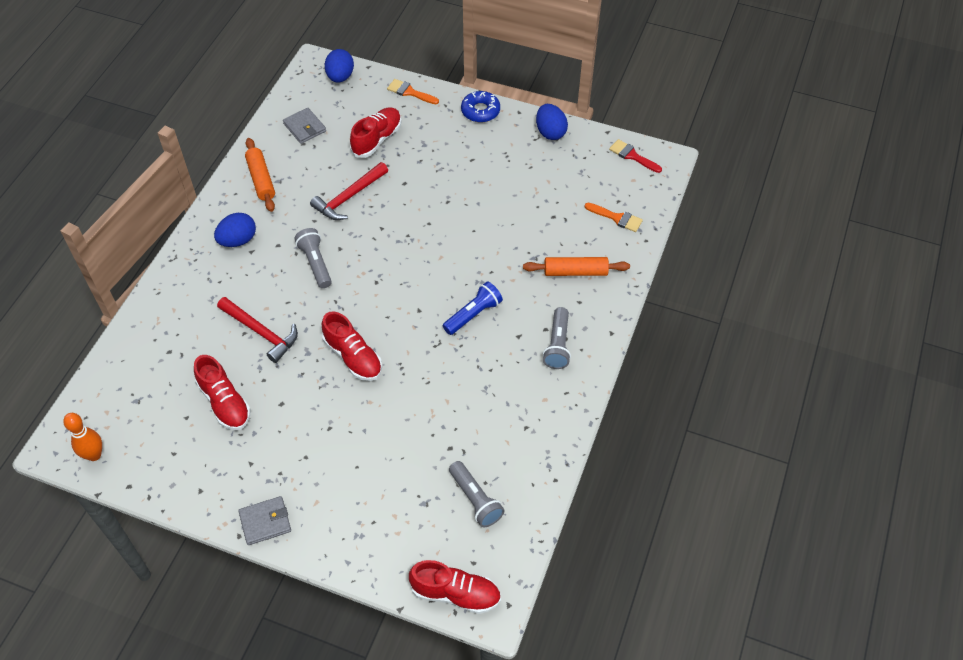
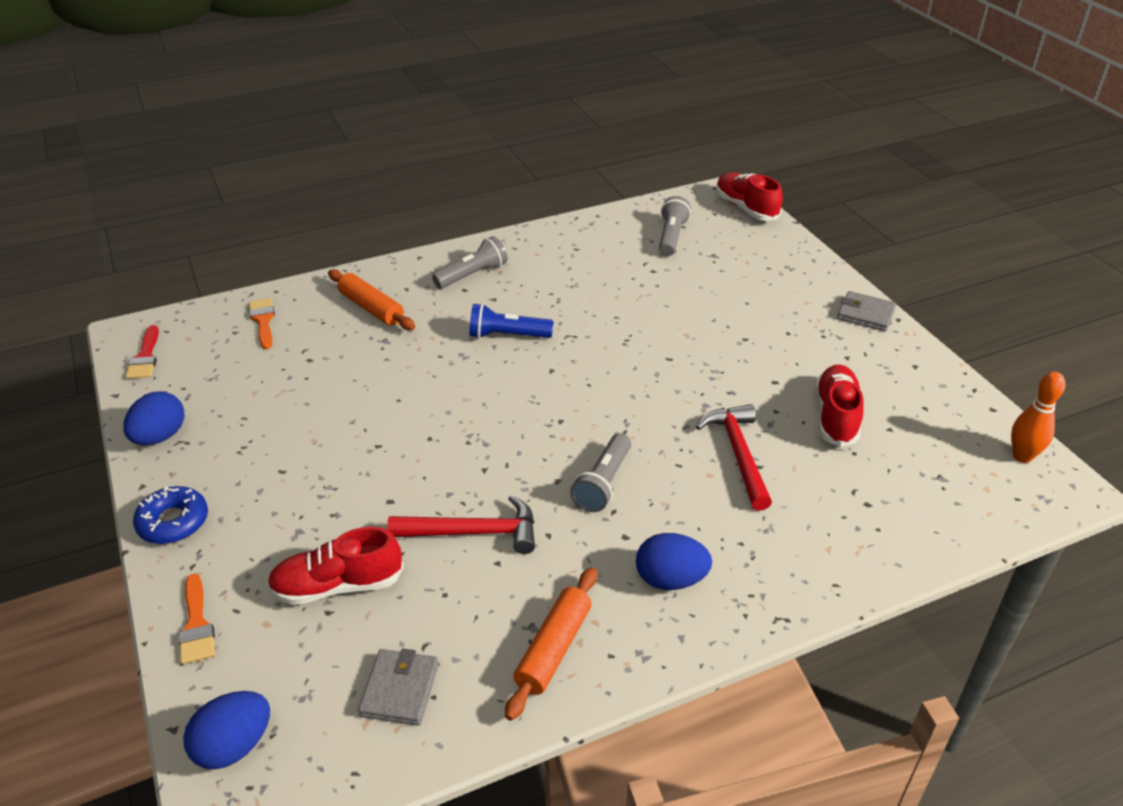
camera: 135 degrees left, 15 degrees down
red shoe [322,311,382,381] -> none

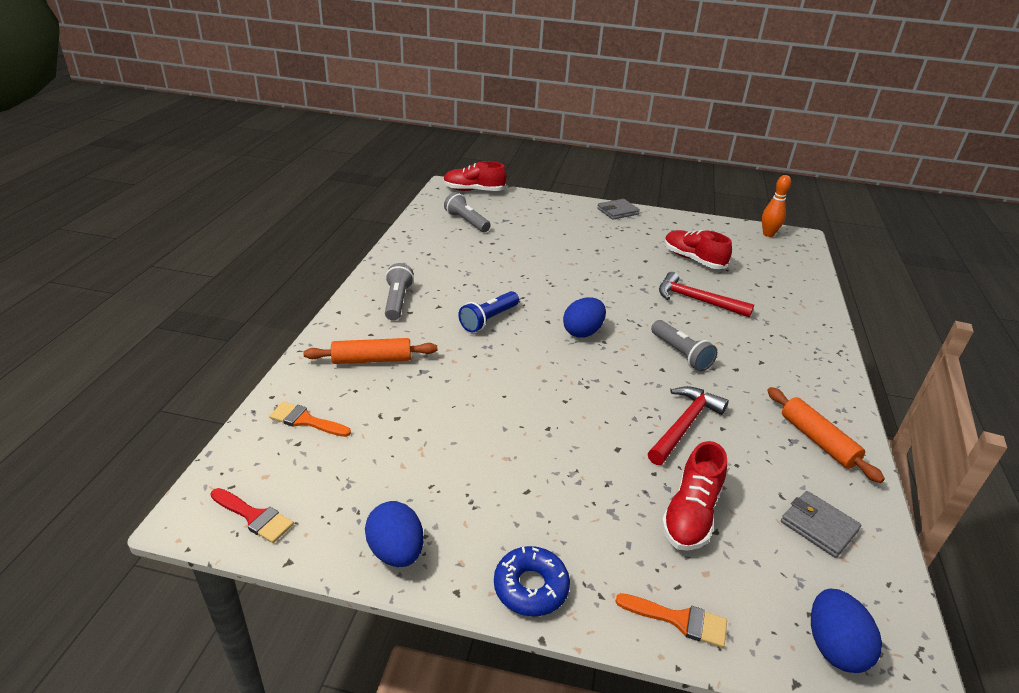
camera: 55 degrees left, 5 degrees down
blue egg [636,533,712,590] -> blue egg moved to [563,297,606,338]

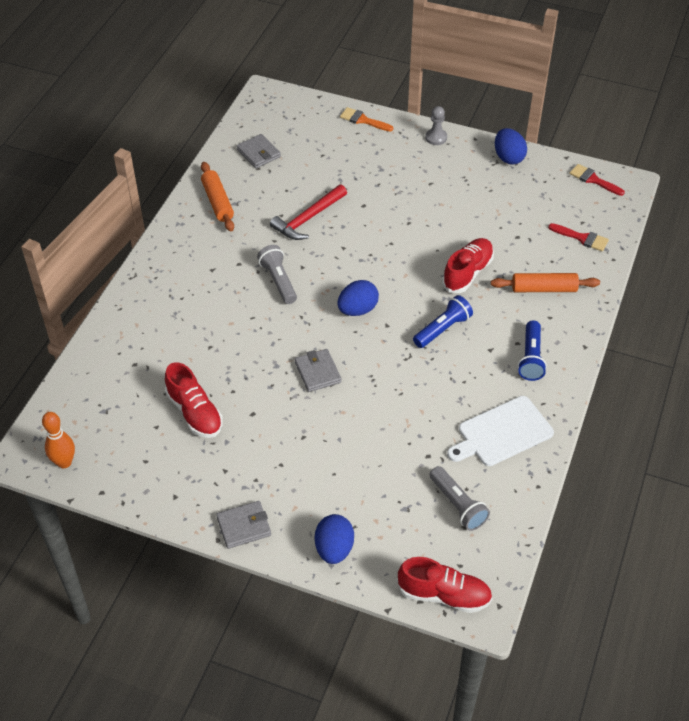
camera: 170 degrees left, 15 degrees up
orange brush [269,402,351,437] -> red brush [548,223,609,251]
grey flashlight [385,263,414,321] -> blue flashlight [518,320,547,381]
blue donut [494,546,570,617] -> grey pawn [425,106,447,145]
red hammer [659,272,754,318] -> none
red shoe [661,441,727,551] -> red shoe moved to [442,238,494,293]
blue egg [811,589,882,673] -> blue egg moved to [315,514,354,564]
none -> grey wallet [295,349,342,392]
none -> white cutting board [447,396,554,466]

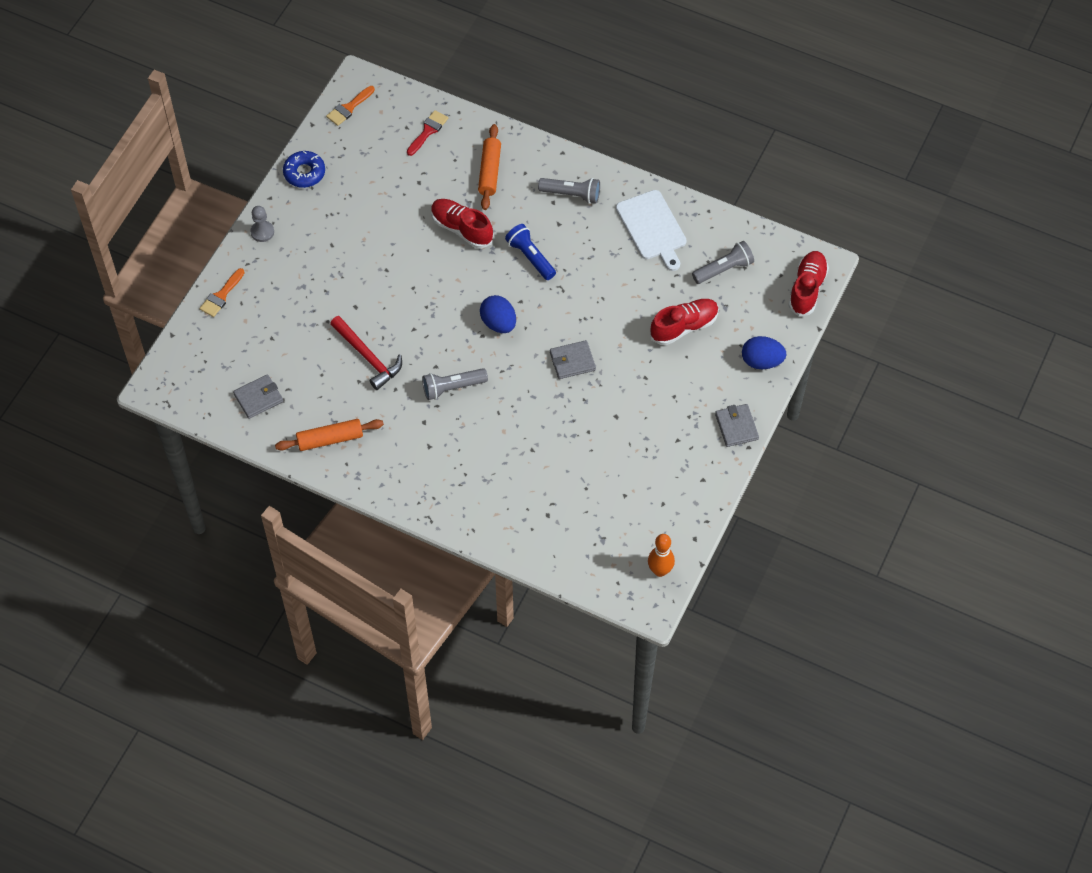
camera: 85 degrees left, 10 degrees up
red shoe [165,362,223,438] -> red shoe moved to [650,299,719,345]
blue egg [495,128,527,164] -> blue donut [283,151,325,188]
blue flashlight [518,320,547,381] -> grey flashlight [538,178,600,204]
red brush [569,164,625,196] -> orange brush [326,86,375,126]

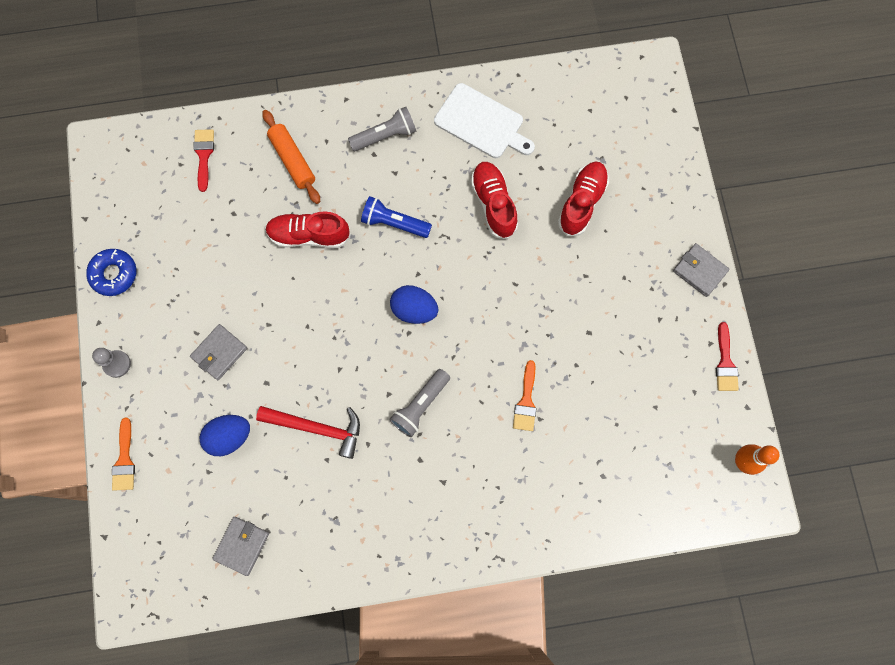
camera: 35 degrees left, 15 degrees up
orange rolling pin [275,419,384,451] -> none
orange brush [326,86,375,126] -> orange brush moved to [513,360,537,431]
grey wallet [550,340,596,379] -> grey wallet moved to [190,324,247,380]
grey flashlight [692,241,754,284] -> none
blue egg [742,336,787,369] -> blue egg moved to [200,415,250,456]
red shoe [788,251,829,316] -> red shoe moved to [471,162,518,239]
none -> red brush [716,322,739,391]

